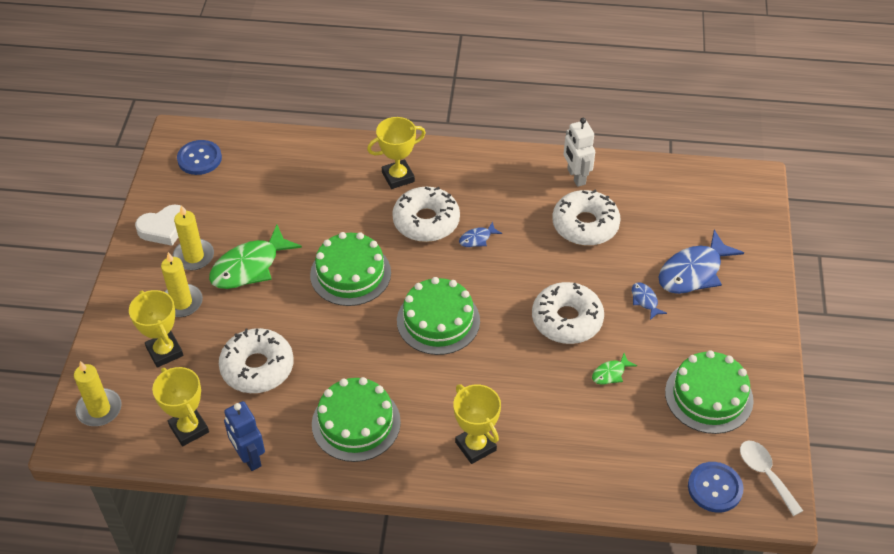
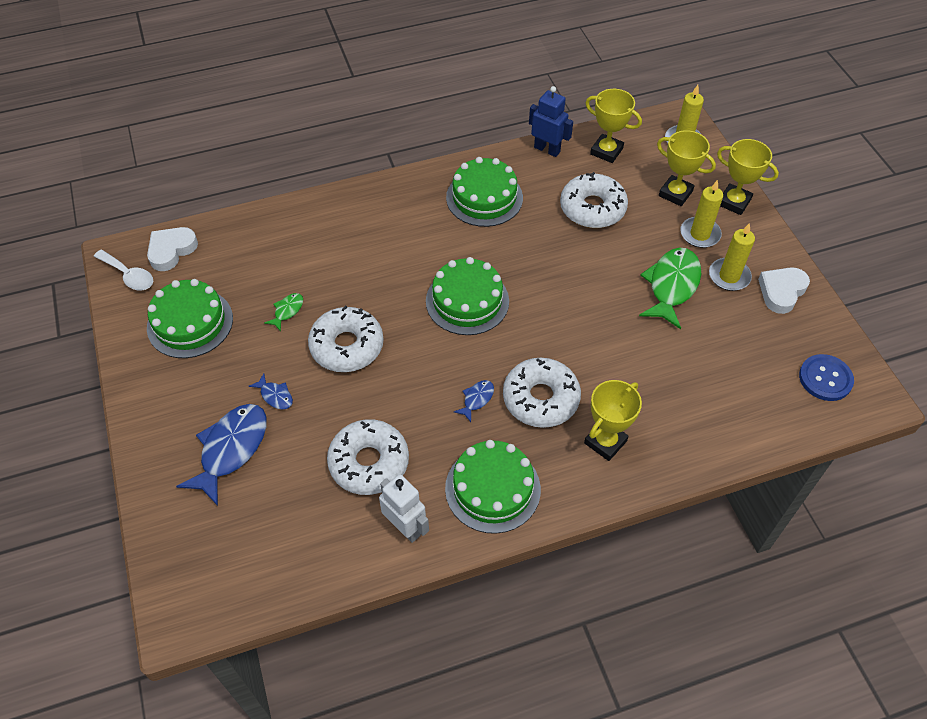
camera: 155 degrees right, 5 degrees up
green cake [310,232,391,306] -> green cake moved to [445,440,541,534]
yellow trophy [453,384,501,464] -> yellow trophy moved to [717,139,779,215]
blue button [688,462,743,513] -> white heart [147,227,198,271]

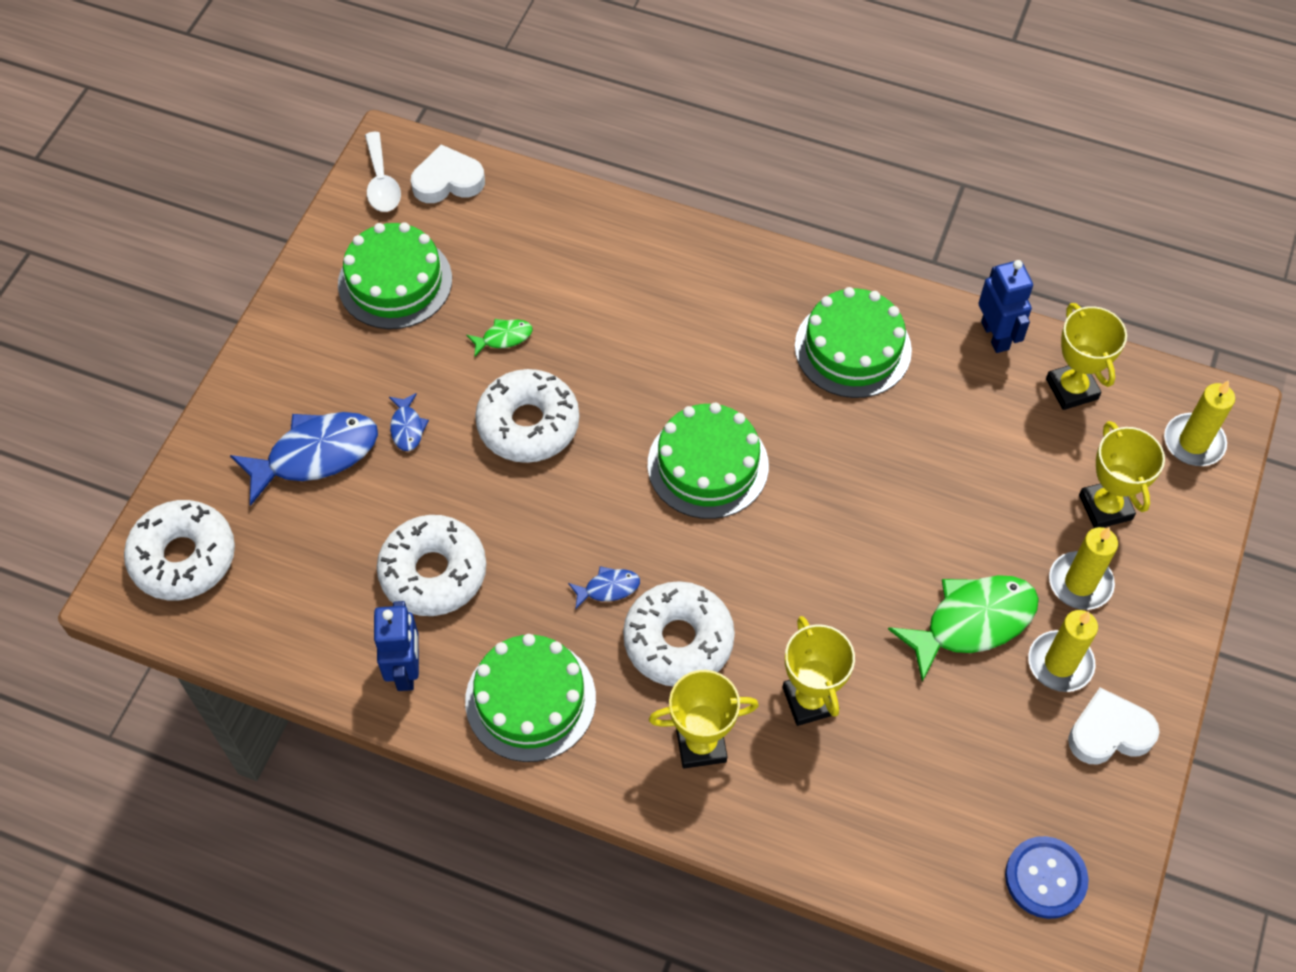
camera: 40 degrees right, 5 degrees up
white robot [379,474,429,543] -> blue robot [374,601,419,691]
white donut [560,172,628,228] -> white donut moved to [124,500,235,600]
yellow trophy [717,139,779,215] -> yellow trophy moved to [783,616,855,726]

